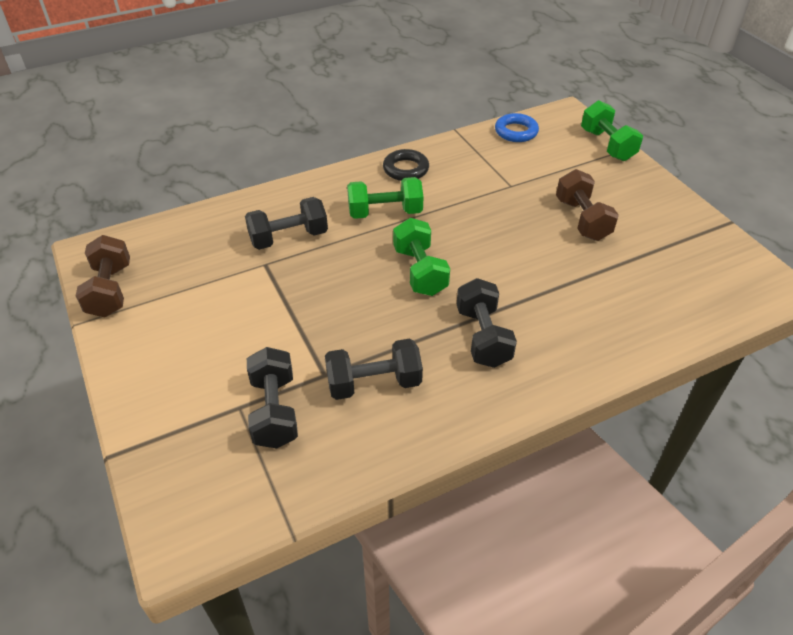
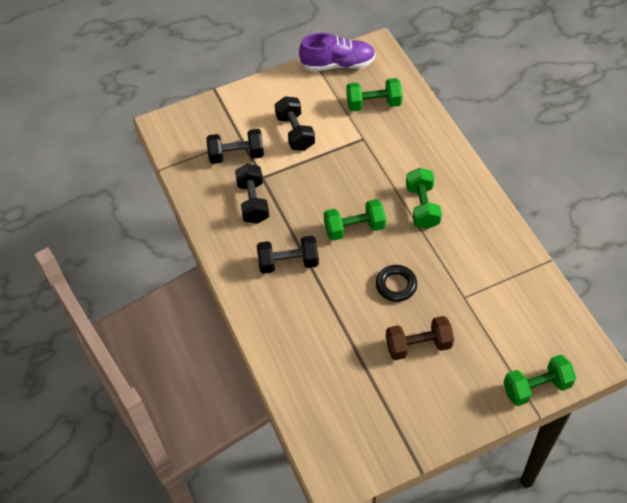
camera: 95 degrees right, 10 degrees up
brown dumbbell [76,235,130,317] -> purple shoe [299,33,376,71]
black dumbbell [245,197,328,250] -> black dumbbell moved to [275,96,315,151]
black ring [383,149,429,181] -> black ring moved to [376,265,417,302]
blue ring [495,113,539,142] -> none
none -> green dumbbell [346,78,402,111]

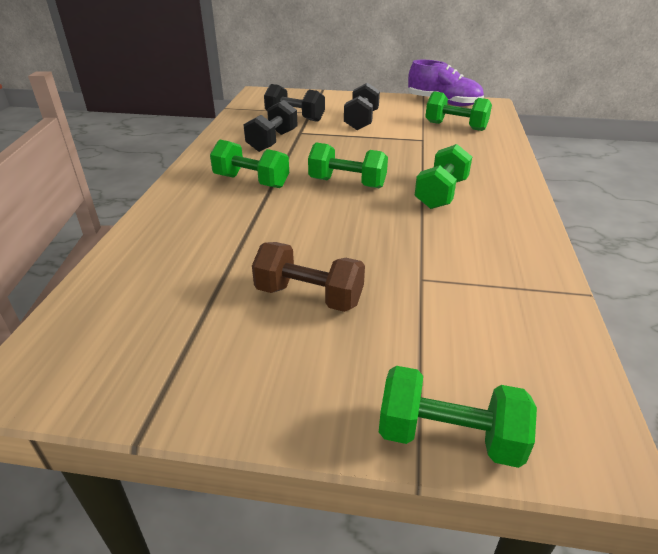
camera: 30 degrees right, 20 degrees down
black dumbbell [257,236,319,274] -> green dumbbell [210,140,289,188]
black ring [376,265,417,302] -> none

